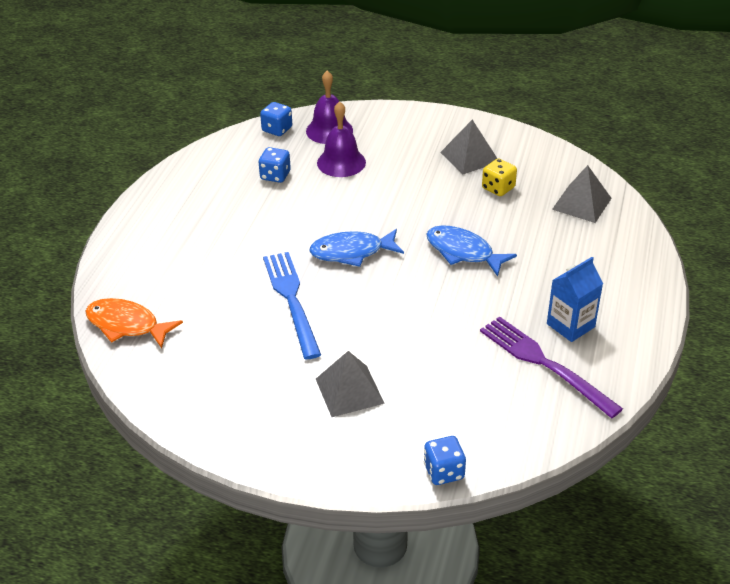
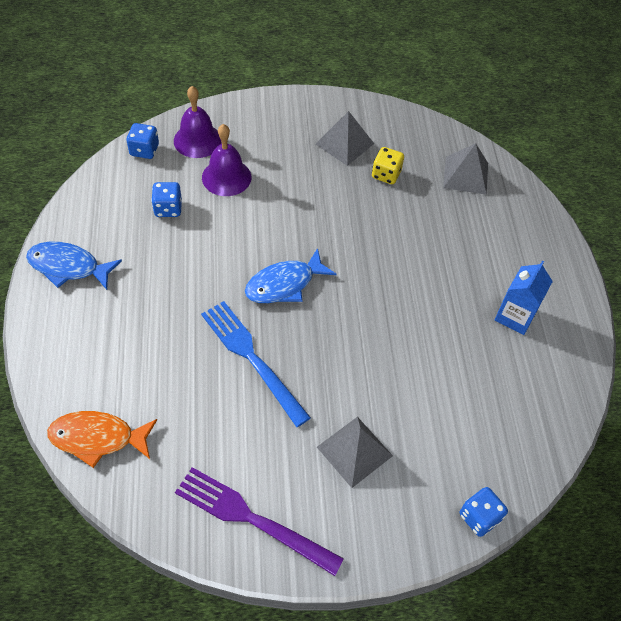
camera: 25 degrees left, 15 degrees up
blue fish [426,225,517,277] -> blue fish moved to [26,242,122,290]
purple fork [480,316,623,418] -> purple fork moved to [175,467,344,576]

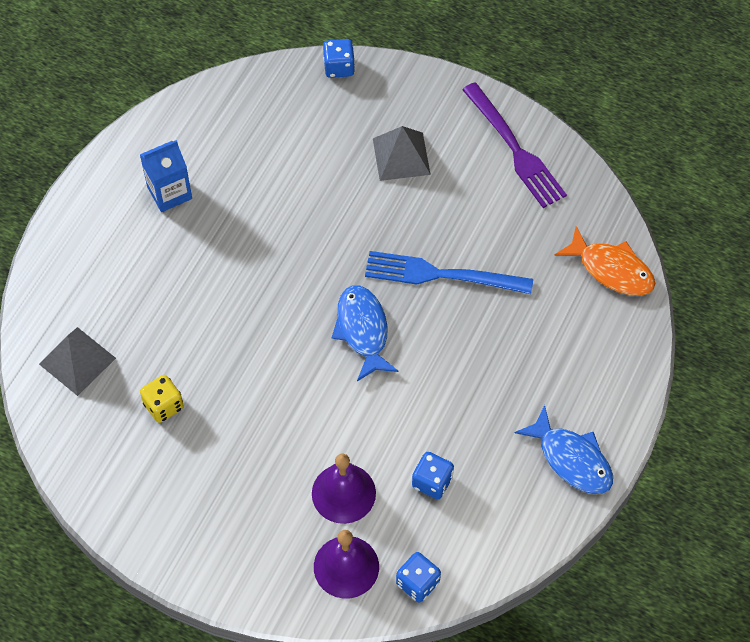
camera: 145 degrees left, 5 degrees up
blue fork [201,301,311,427] -> blue fork turned 105 degrees clockwise [365,251,533,294]
blue fish [245,248,336,303] -> blue fish turned 105 degrees counterclockwise [331,285,399,381]
grey pyramid [316,111,374,166] -> none

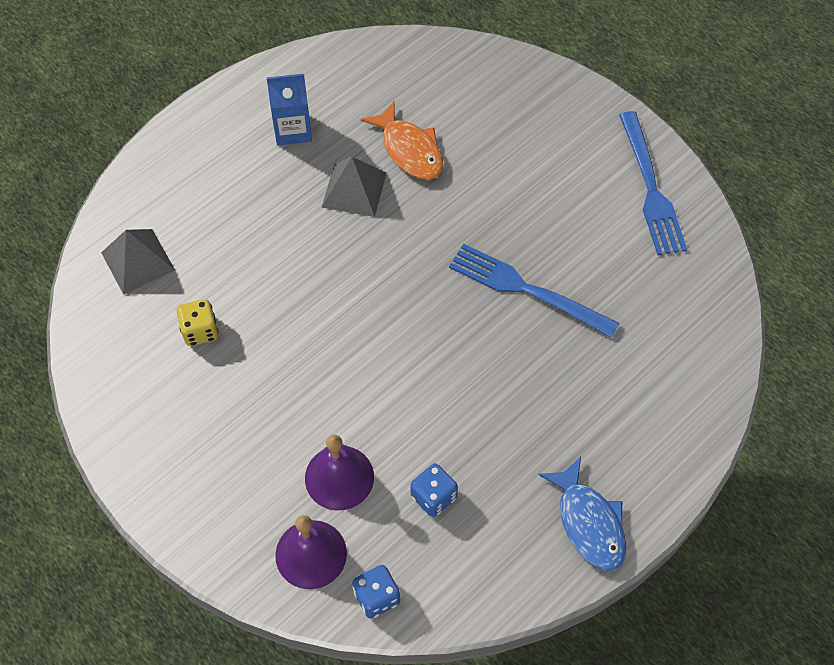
camera: 20 degrees right, 0 degrees up
blue dice [323,39,355,78] -> none
blue fish [331,285,399,381] -> none
grey pyramid [373,126,431,181] -> grey pyramid moved to [321,157,387,217]
purple fork [462,82,567,208] -> blue fork [619,111,687,255]
orange fish [554,226,655,296] -> orange fish moved to [361,101,444,180]

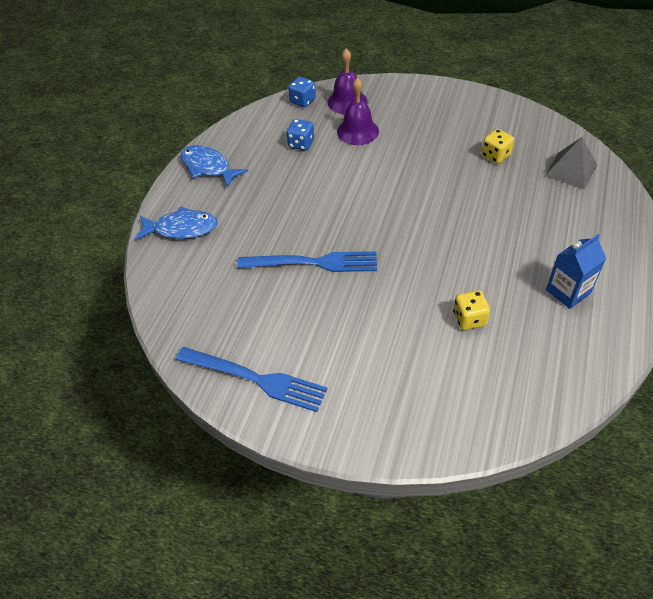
camera: 155 degrees right, 10 degrees down
grey pyramid [321,157,387,217] -> none
orange fish [361,101,444,180] -> yellow dice [453,290,490,330]
blue fork [619,111,687,255] -> blue fork turned 150 degrees clockwise [176,347,327,412]
none -> blue fish [135,206,218,240]

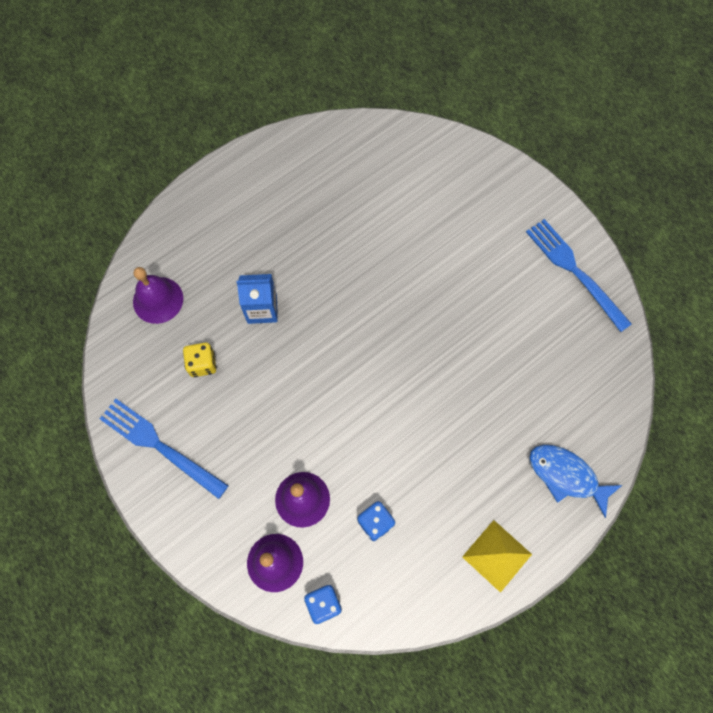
camera: 150 degrees left, 20 degrees up
blue fish [180,145,248,188] -> yellow pyramid [462,520,532,593]
blue fork [237,251,377,272] -> blue fork moved to [99,399,229,499]
yellow dice [453,290,490,330] -> none
grey pyramid [545,137,598,189] -> purple bell [133,267,183,324]
blue carton [546,234,606,309] -> blue carton moved to [236,274,277,324]

